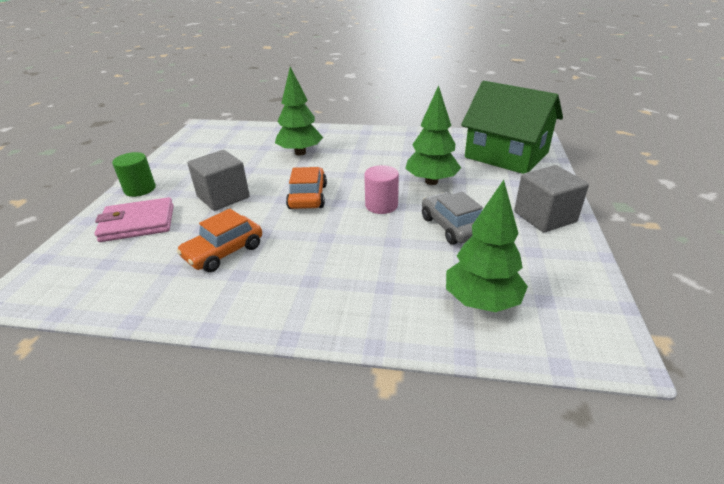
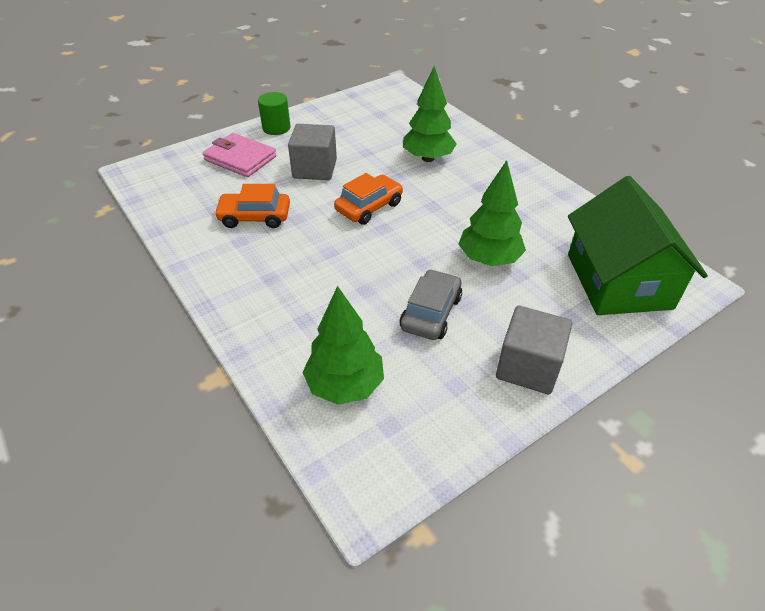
camera: 45 degrees right, 10 degrees up
pink cylinder [364,165,399,214] -> none

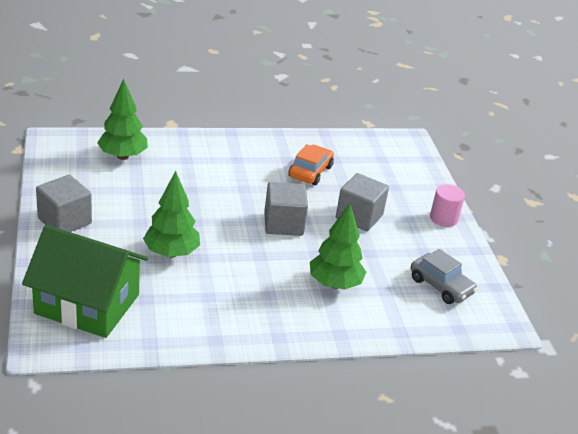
camera: 110 degrees right, 10 degrees down
pink wallet [203,133,276,177] -> none
green cylinder [258,92,291,135] -> pink cylinder [430,184,465,227]
orange car [334,173,403,225] -> grey cube [264,182,308,236]
grey car [400,269,462,340] -> grey car moved to [411,249,477,304]

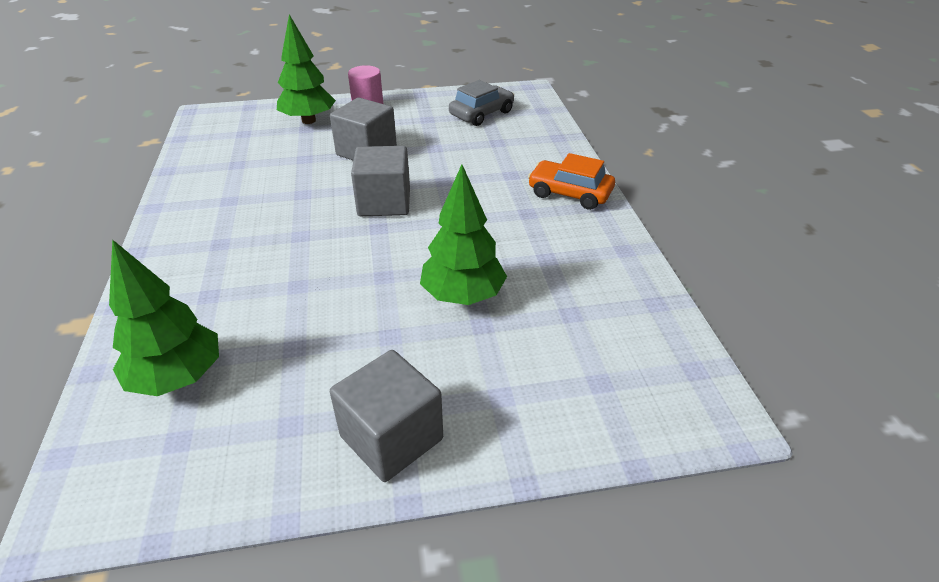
camera: 85 degrees left, 5 degrees up
green house [22,225,148,338] -> none
orange car [288,144,334,185] -> orange car moved to [528,153,615,210]
green tree [310,203,366,290] -> green tree moved to [277,14,336,124]

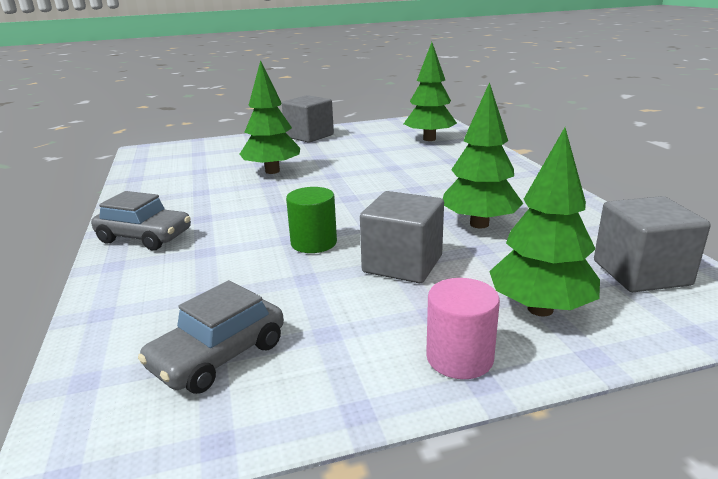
camera: 175 degrees right, 15 degrees down
grey cube [351,146,410,216] -> grey cube moved to [594,196,711,292]
orange car [528,153,615,210] -> grey car [91,191,191,250]
none -> green cylinder [286,187,337,253]
none -> green tree [443,82,523,228]

